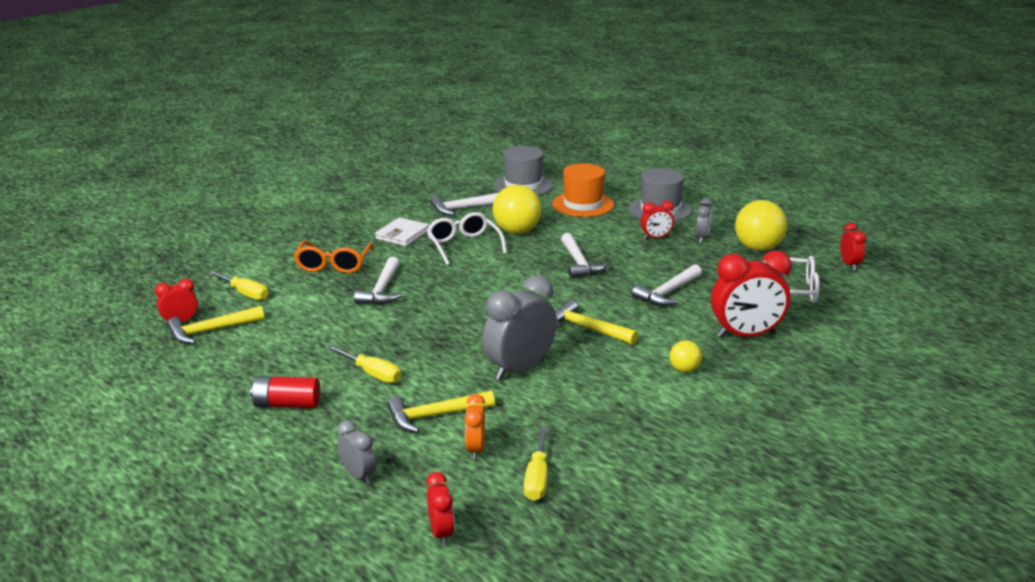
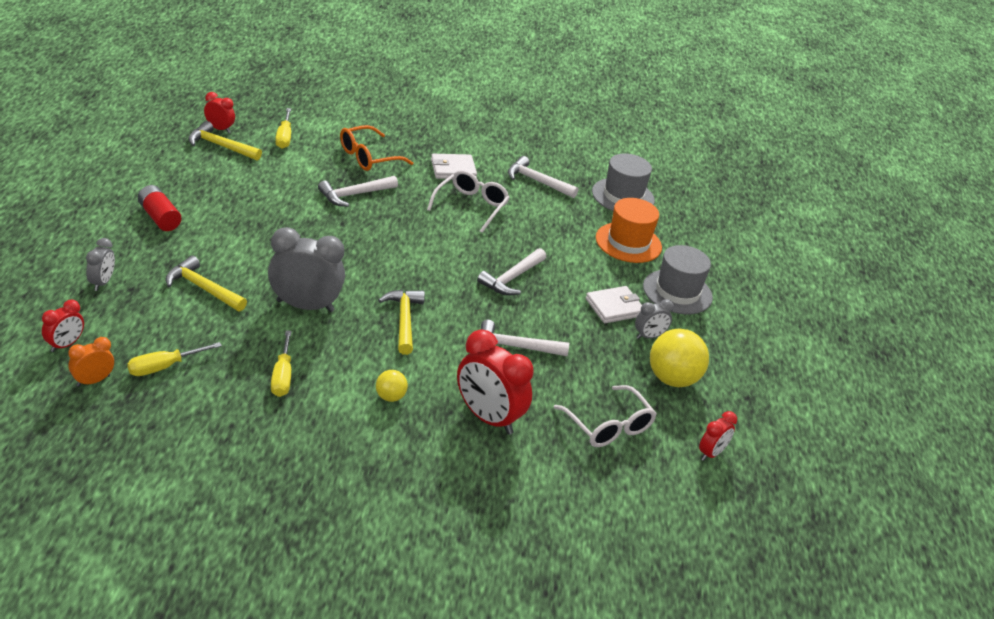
camera: 45 degrees right, 10 degrees up
yellow screwdriver [327,345,401,383] -> yellow screwdriver moved to [271,330,292,397]
orange clock [464,394,485,460] -> orange clock moved to [68,337,114,387]
yellow ball [493,185,542,234] -> none
red clock [641,201,674,239] -> white wallet [586,286,642,323]

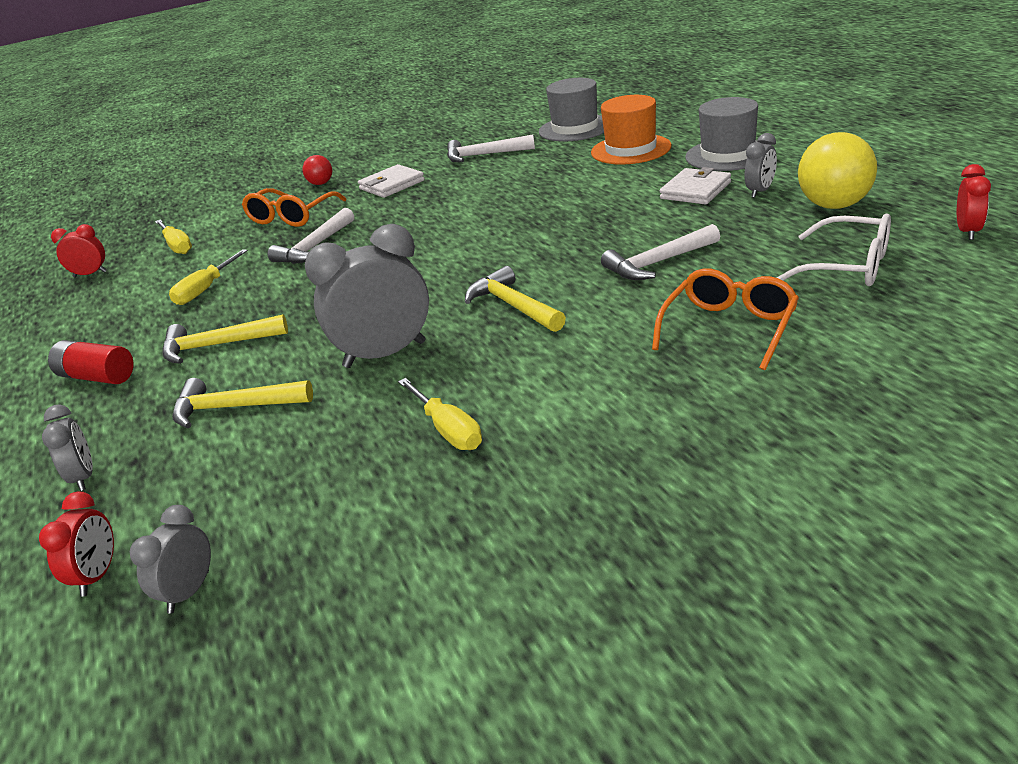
camera: 20 degrees left, 5 degrees down
orange clock [68,337,114,387] -> grey clock [130,505,211,614]
yellow screwdriver [127,342,222,376] -> yellow screwdriver moved to [169,249,248,305]
yellow hammer [188,121,262,161] -> yellow hammer moved to [163,315,288,364]
yellow ball [376,370,408,402] -> none
white glasses [427,170,510,233] -> none
red clock [457,330,534,435] -> orange glasses [652,269,799,370]
white hammer [477,248,546,295] -> none
none -> red ball [302,155,332,185]

